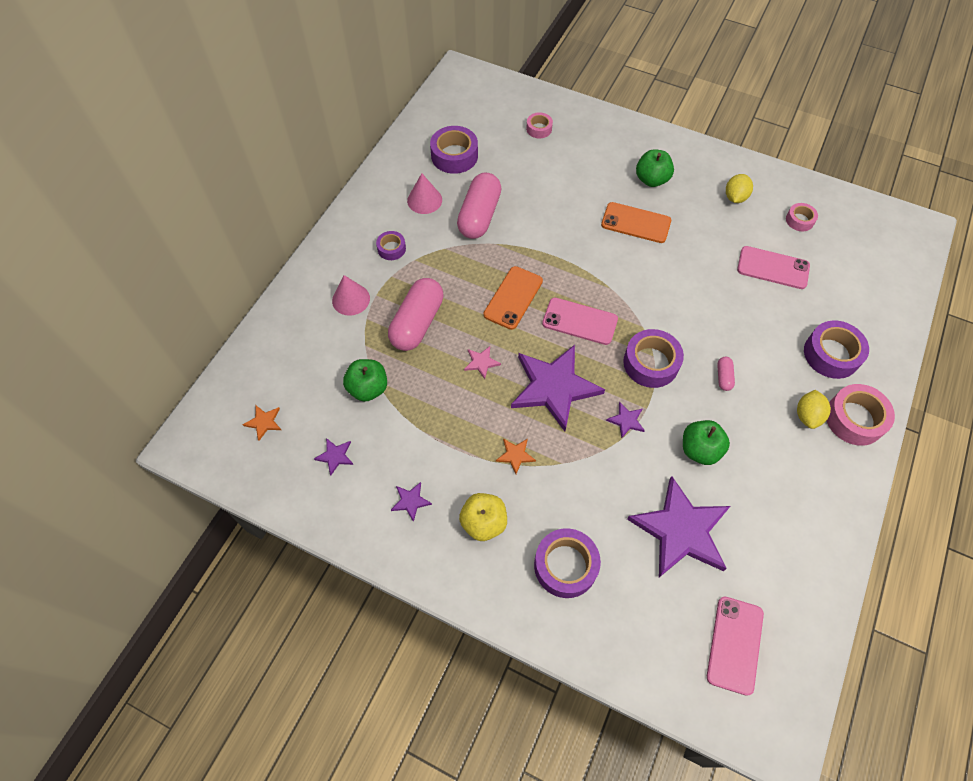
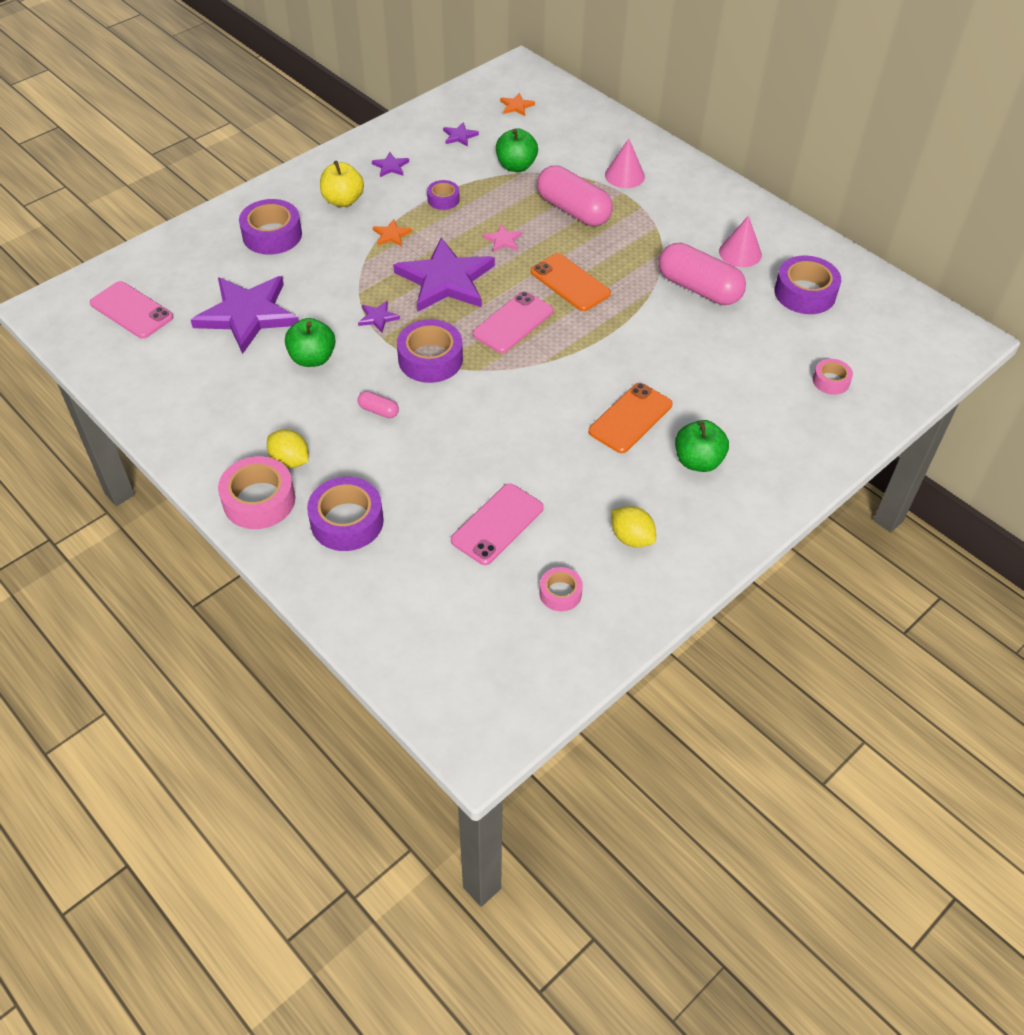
camera: 110 degrees right, 10 degrees down
purple tape [376,231,406,260] -> purple tape moved to [427,180,460,210]

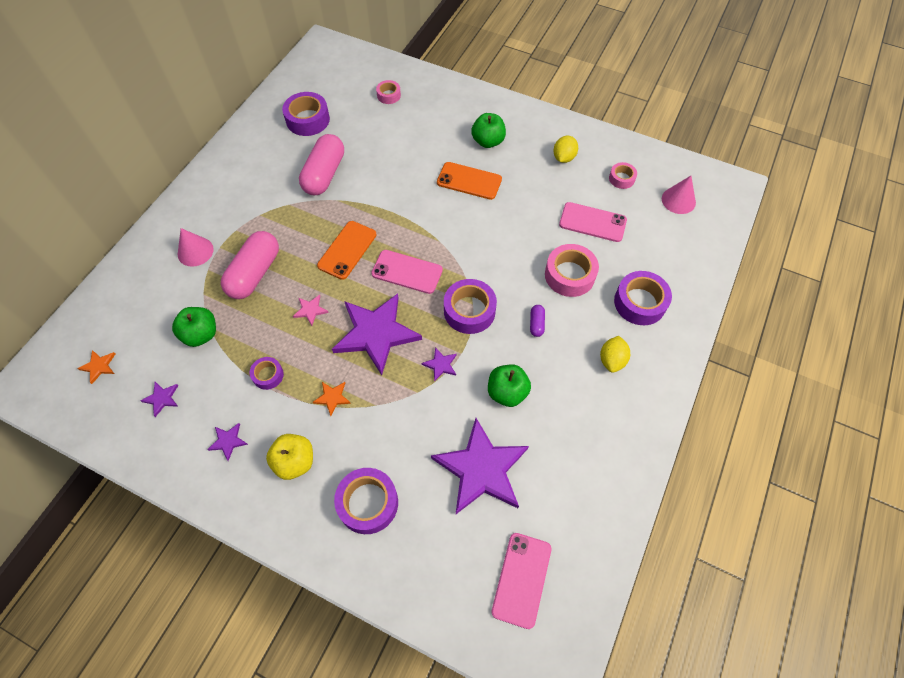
camera: 110 degrees left, 10 degrees up
pink tape [218,456,295,529] -> pink tape moved to [545,244,599,297]
pink capsule [358,391,399,418] -> purple capsule [530,305,545,337]
pink cone [719,216,762,267] -> pink cone moved to [662,176,696,214]

